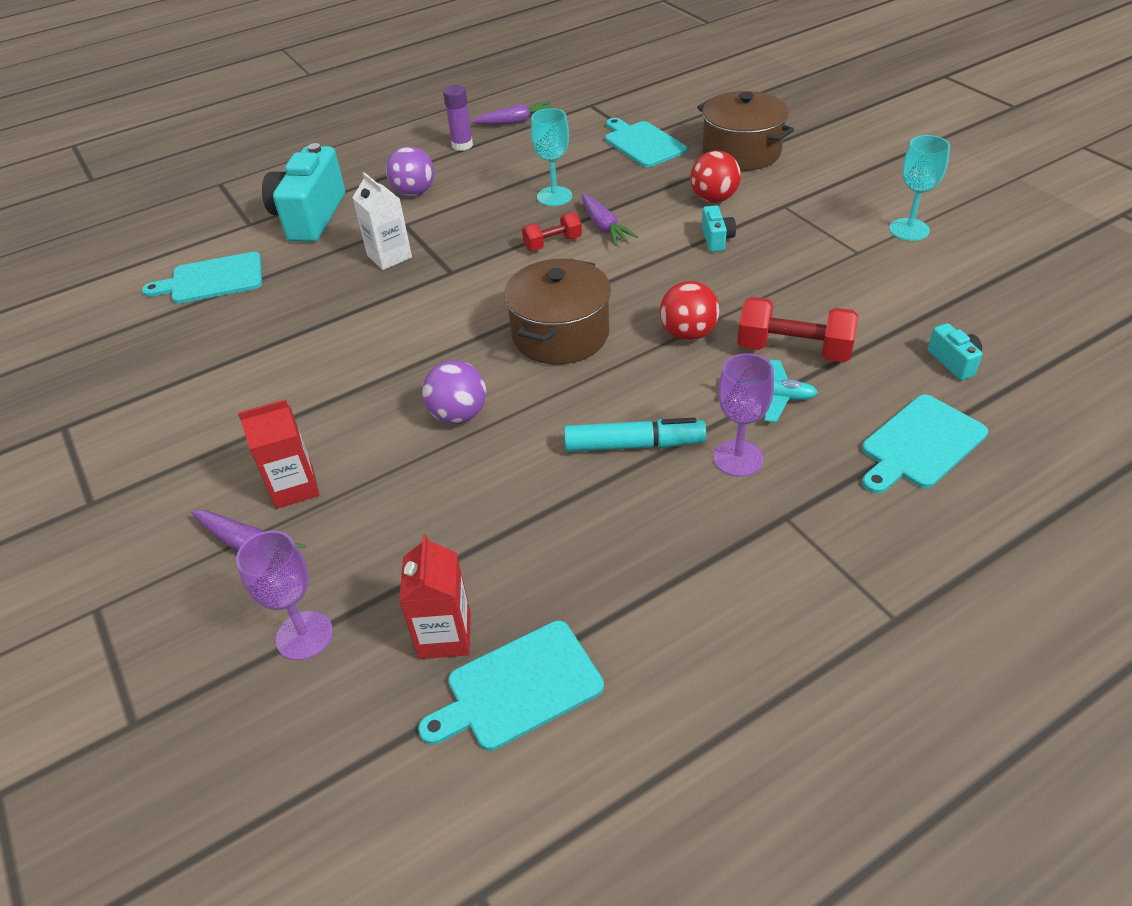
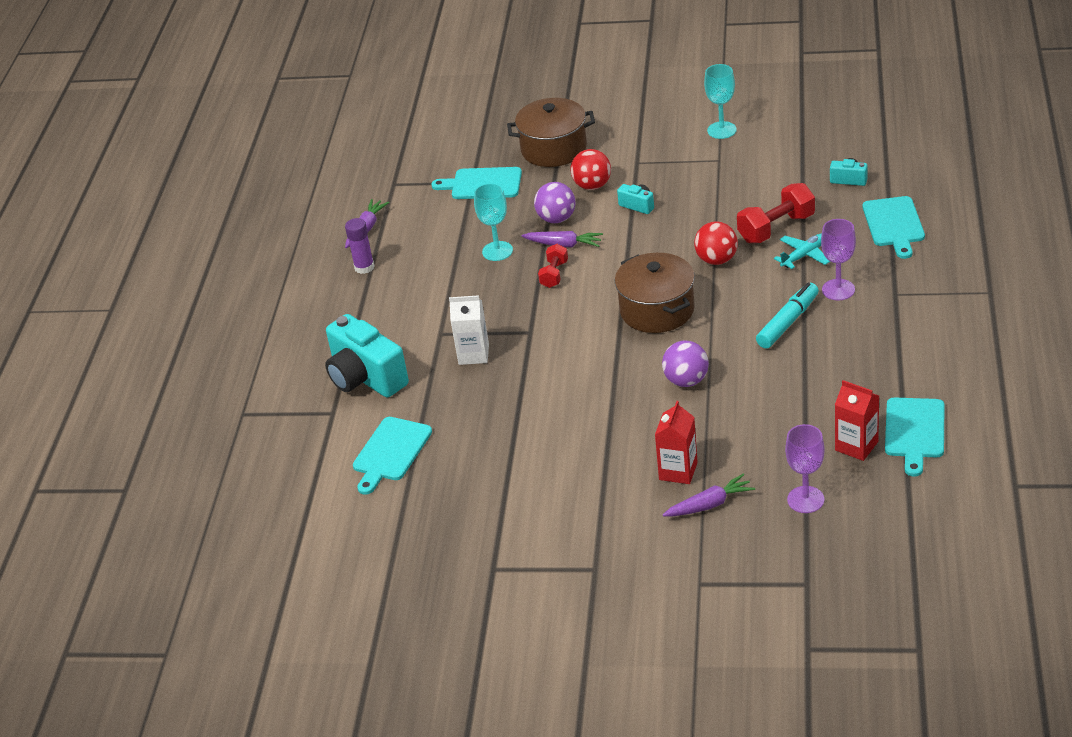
camera: 50 degrees left, 5 degrees down
purple ball [386,146,434,196] -> purple ball moved to [534,182,576,223]

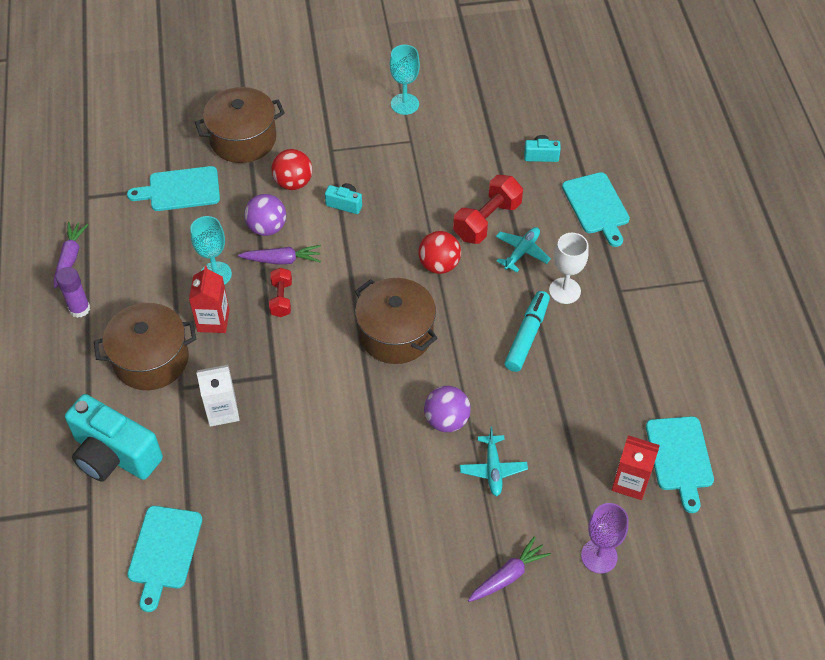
camera: 20 degrees left, 15 degrees up
red carton [655,401,698,484] -> red carton moved to [189,266,230,333]
purple goblet [821,219,856,300] -> white goblet [549,233,589,304]
none -> brown pot [94,303,196,390]
none -> turquoise plane [460,427,528,496]

